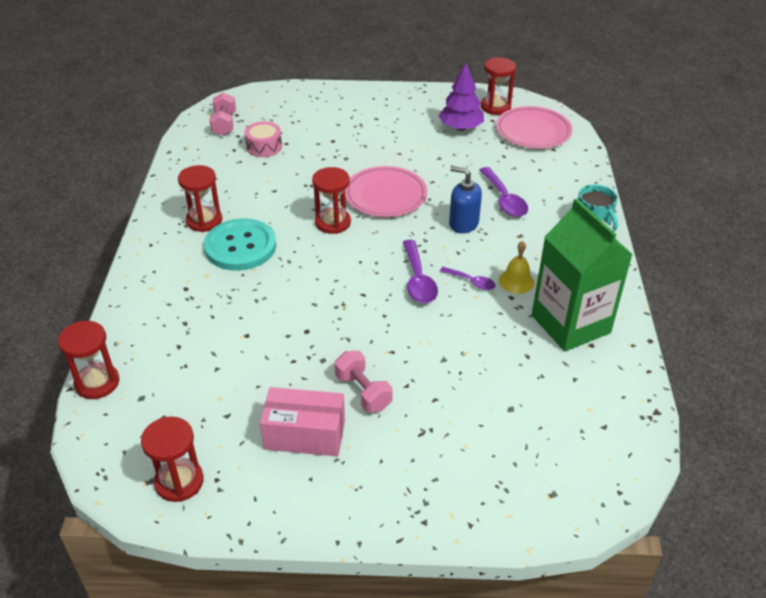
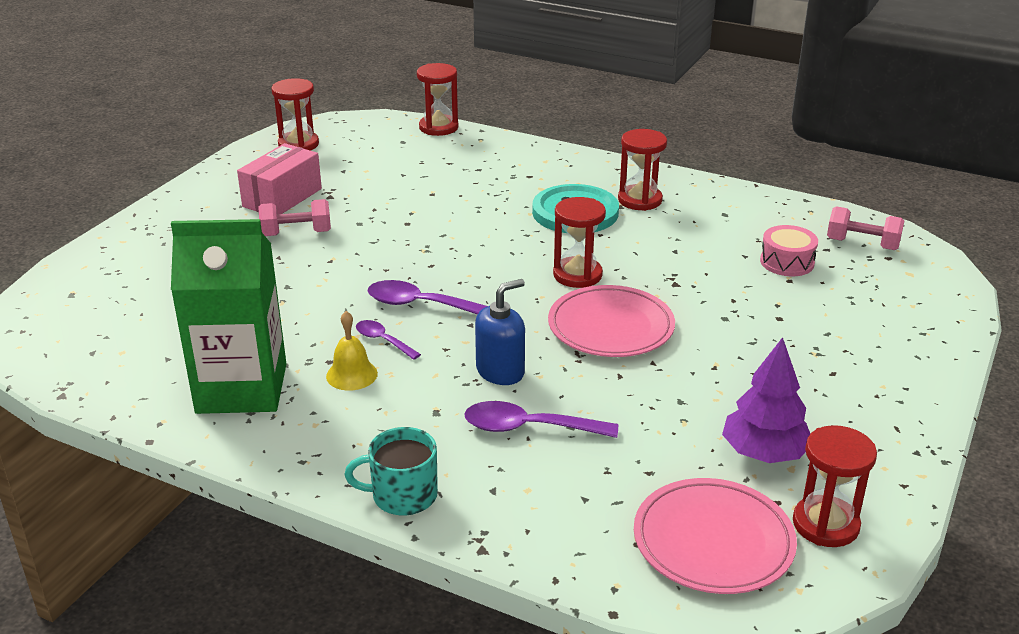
camera: 115 degrees right, 10 degrees down
purple spoon [440,267,496,290] -> purple spoon turned 75 degrees clockwise [356,320,421,360]

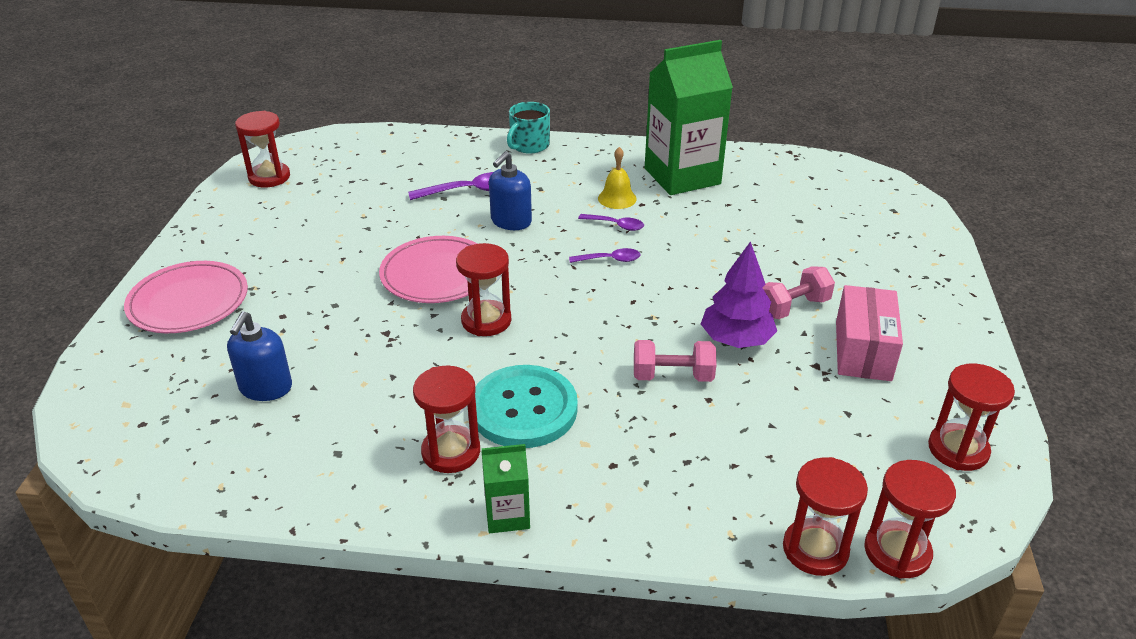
camera: 160 degrees right, 5 degrees up
turquoise mug [345,427,438,516] -> turquoise mug turned 150 degrees clockwise [507,102,550,154]
purple spoon [367,280,488,315] -> purple spoon [569,248,641,263], size x0.60
pink plate [634,478,797,594] -> pink plate moved to [124,261,248,333]
purple tree [722,337,810,463] -> purple tree moved to [701,241,777,348]
pink drum [760,225,818,276] -> blue soap dispenser [227,311,292,401]
pink dumbbell [827,206,904,250] -> pink dumbbell moved to [634,340,717,382]
none -> green carton [482,444,530,533]
none -> red hourglass [864,460,956,579]

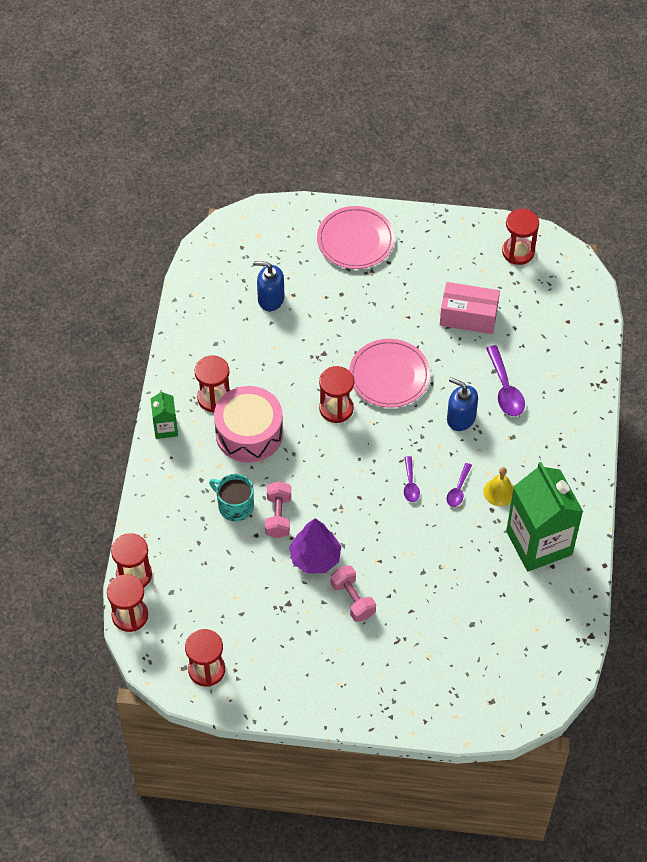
camera: 90 degrees right, 20 degrees up
turquoise button [475,365,578,448] -> pink drum [214,386,283,463]
turquoise mug [507,102,550,154] -> turquoise mug moved to [209,474,254,521]
pink box [836,285,903,381] -> pink box moved to [440,282,500,334]

